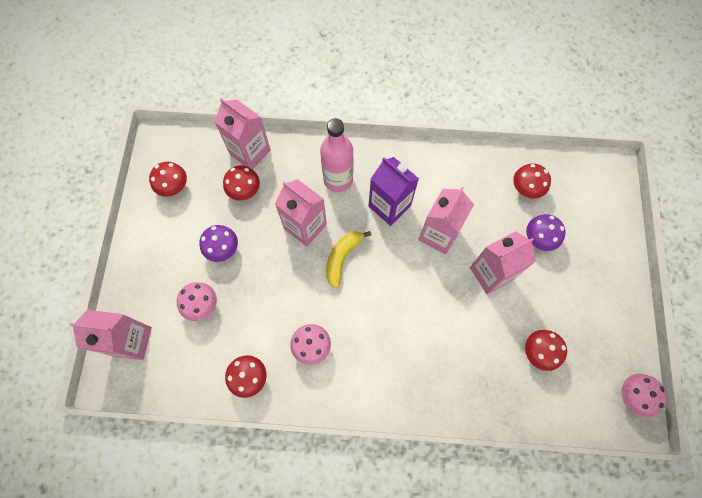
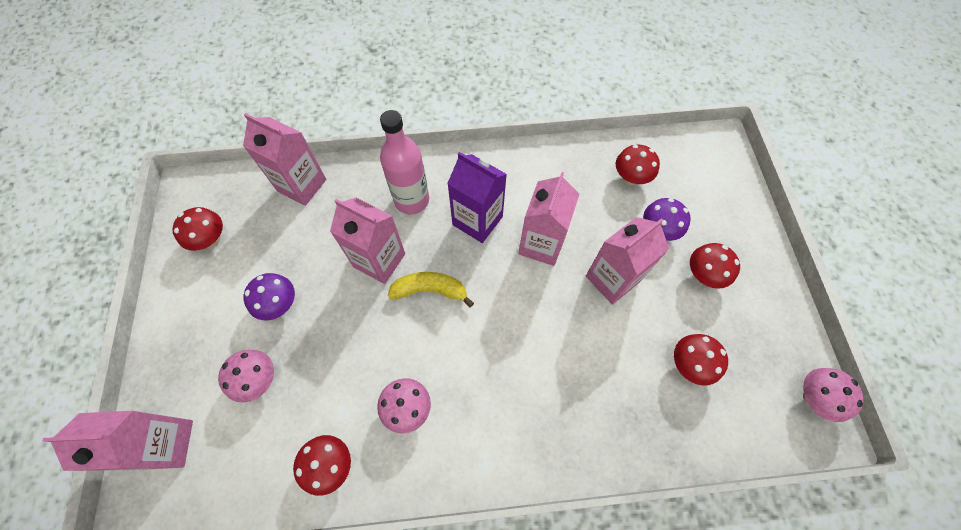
camera: 10 degrees left, 5 degrees down
red mushroom [223,165,260,201] -> red mushroom moved to [690,243,740,289]
yellow banana [326,231,371,288] -> yellow banana turned 75 degrees clockwise [388,272,474,308]

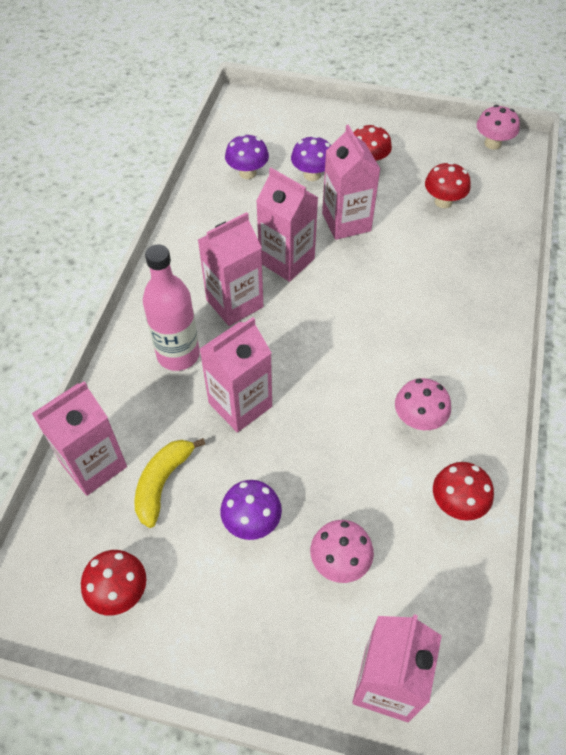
camera: 70 degrees left, 10 degrees down
yellow banana [388,272,474,308] -> yellow banana moved to [135,438,205,528]
purple carton [447,152,507,243] -> pink carton [198,212,263,326]
red mushroom [616,145,660,185] -> purple mushroom [225,134,269,179]

